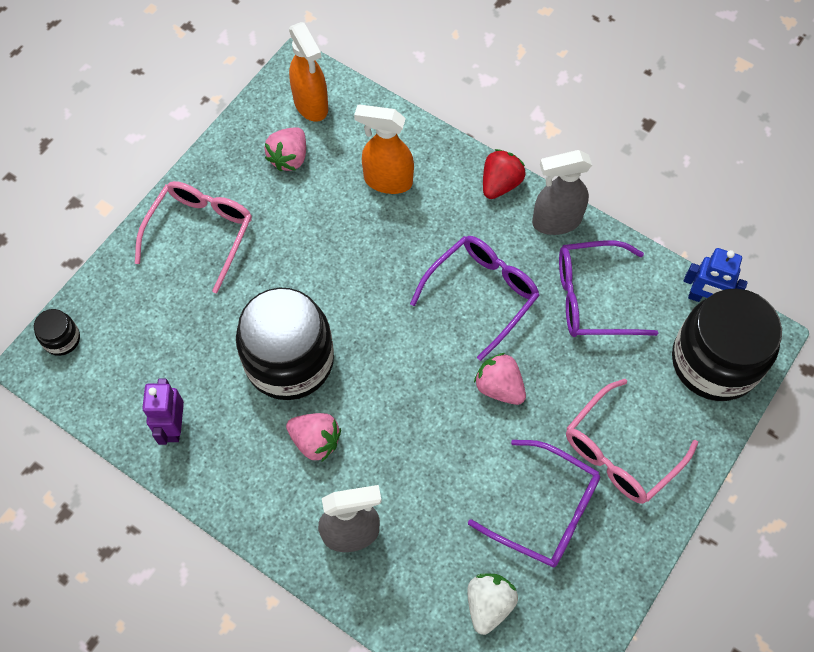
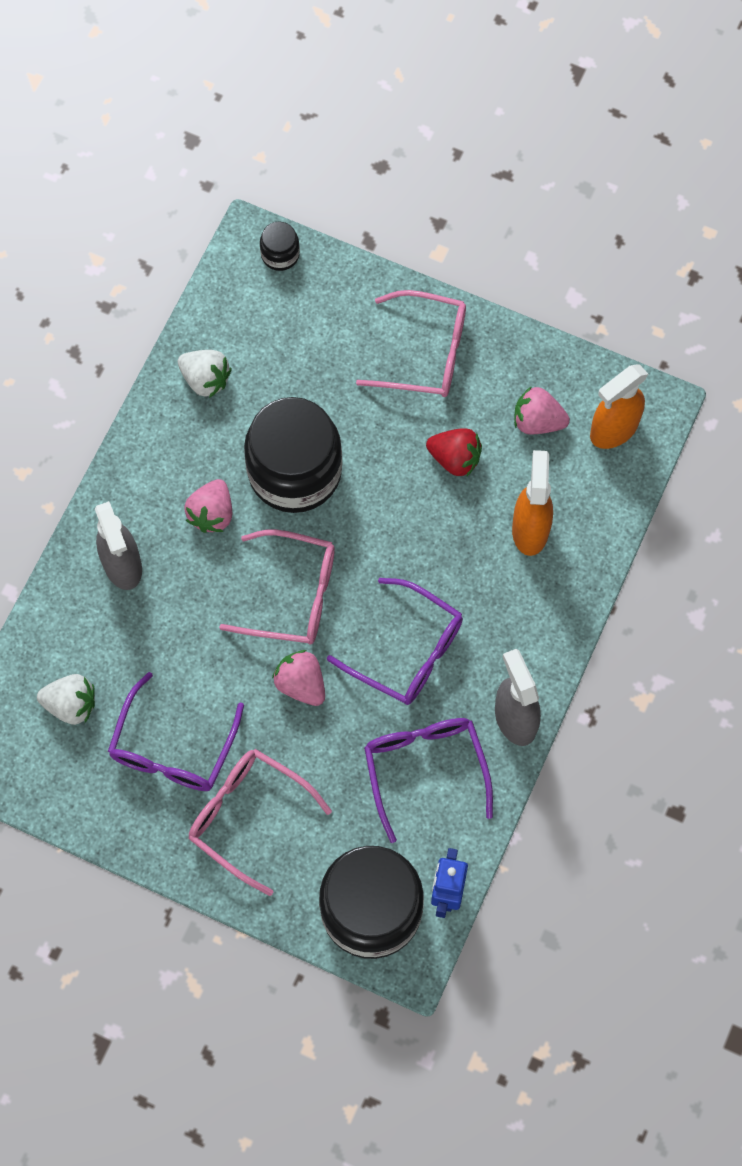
camera: 80 degrees right, 5 degrees up
purple robot [142,379,184,445] -> white strawberry [178,350,232,398]
pink strawberry [474,353,526,405] -> pink strawberry turned 75 degrees counterclockwise [272,650,325,706]
red strawberry [483,149,525,199] -> red strawberry moved to [426,428,482,477]
none -> pink glasses [219,529,335,645]

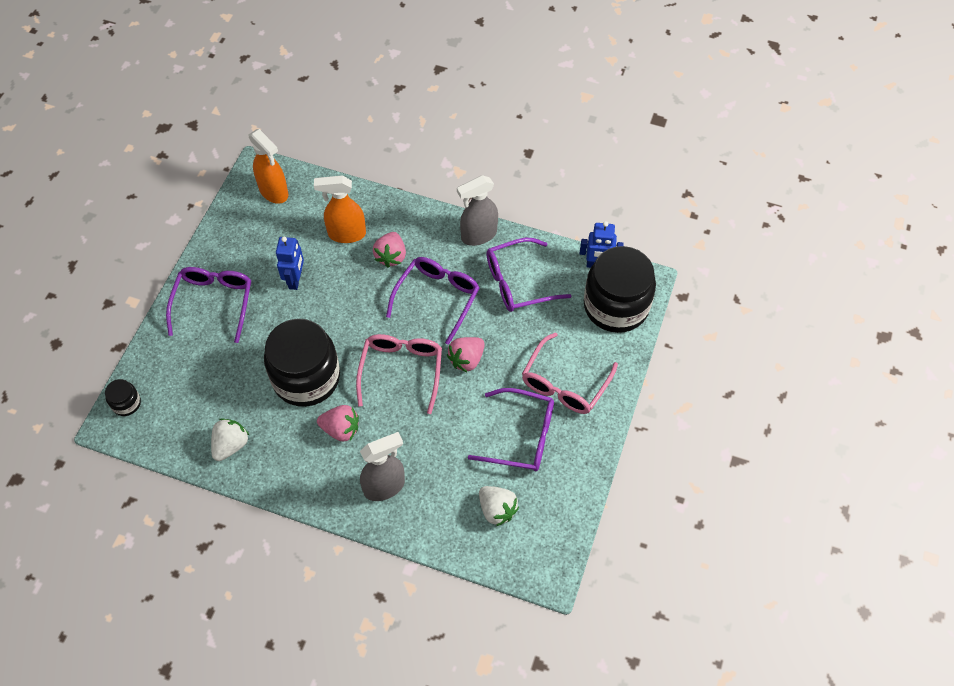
camera: 95 degrees left, 10 degrees down
white strawberry [37,674,95,725] -> white strawberry turned 135 degrees clockwise [479,486,519,526]
pink glasses [356,290,466,397] -> purple glasses [166,267,251,343]
red strawberry [426,428,482,477] -> blue robot [276,237,304,290]
pink strawberry [514,386,570,435] -> pink strawberry moved to [373,232,406,268]

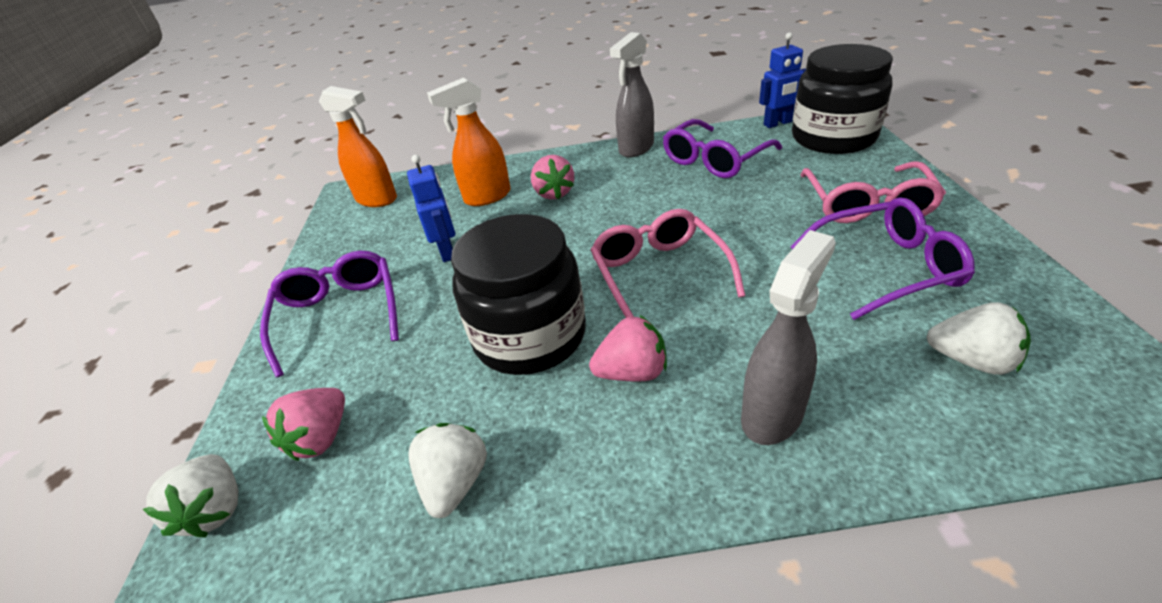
camera: 20 degrees left, 20 degrees down
black jar [105,379,141,416] -> white strawberry [143,454,238,538]
purple glasses [386,257,480,345] -> none
pink strawberry [447,337,485,372] -> pink strawberry moved to [262,388,345,461]

